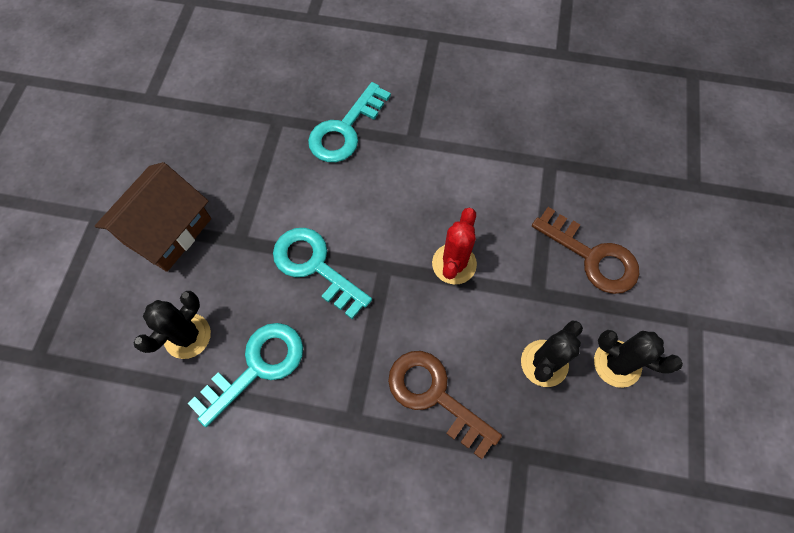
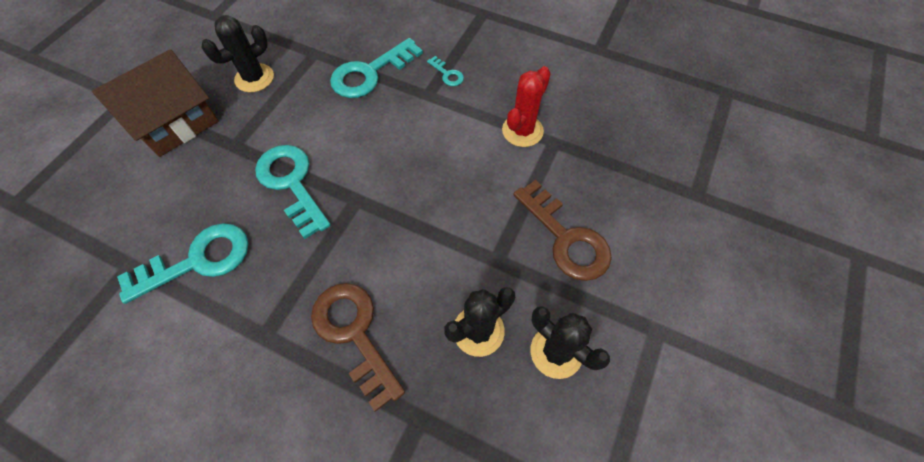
camera: 15 degrees right, 5 degrees down
black cactus [133,291,211,359] -> black cactus moved to [202,15,274,92]
red cactus [432,208,477,284] -> red cactus moved to [502,66,551,147]
none -> turquoise key [427,56,464,86]

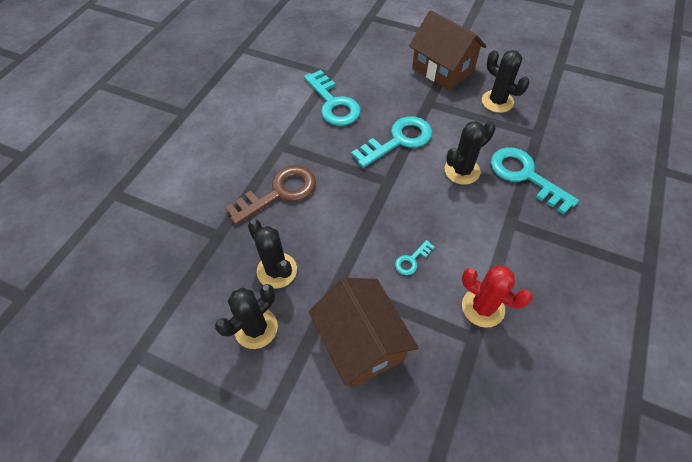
camera: 90 degrees right, 5 degrees down
turquoise key [427,56,464,86] -> turquoise key moved to [395,240,435,275]
brown key [513,180,612,281] -> brown house [309,278,419,388]
none -> black cactus [445,121,496,185]

